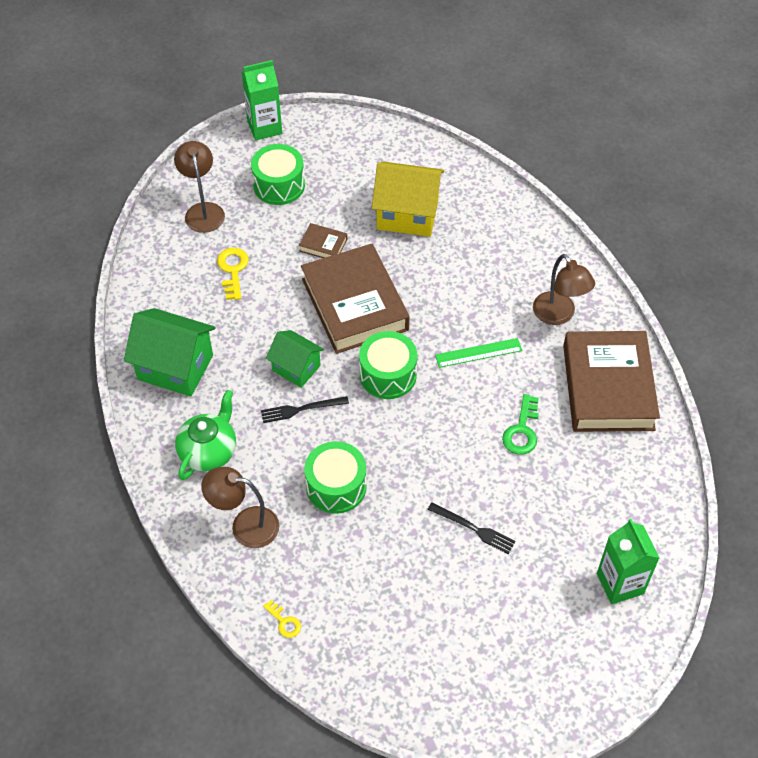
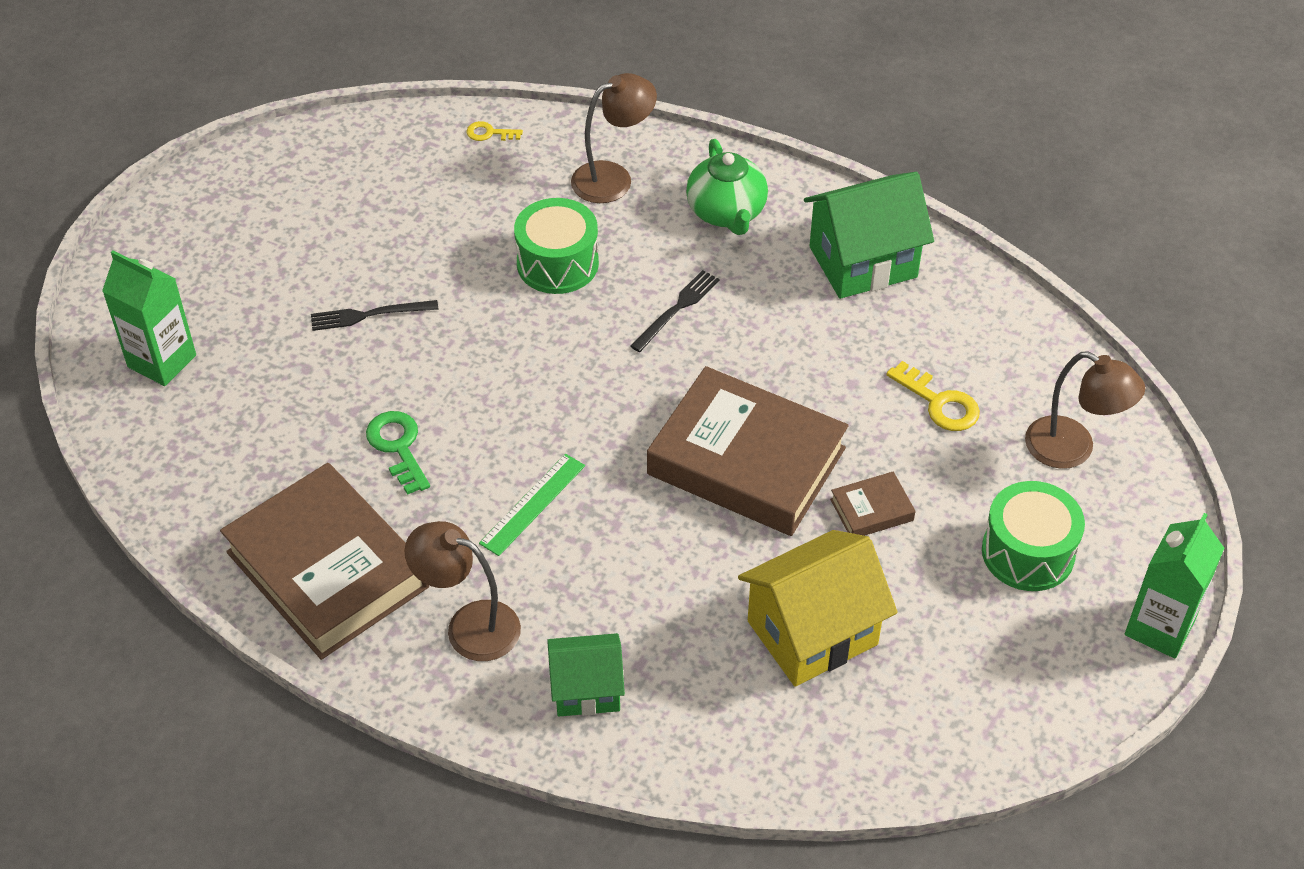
camera: 140 degrees right, 5 degrees down
green house [266,330,324,388] -> green house moved to [547,633,625,716]
green drum [359,331,417,399] -> none

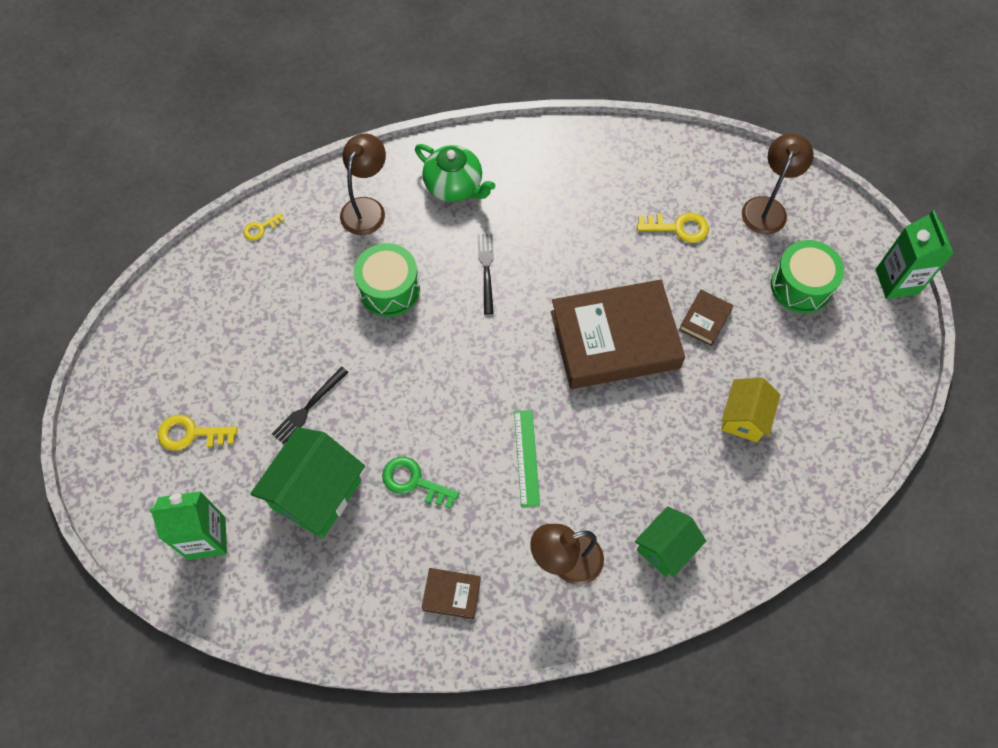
camera: 40 degrees left, 15 degrees up
brown book [220,463,429,660] -> brown book [421,568,481,619], size x0.42
yellow house [738,530,898,686] -> yellow house [721,378,780,442], size x0.61
green house [804,172,934,299] -> green house moved to [250,427,365,539]
brown lamp [1025,351,1145,469] -> brown lamp turned 60 degrees counterclockwise [742,133,814,235]
none -> yellow key [158,415,237,451]

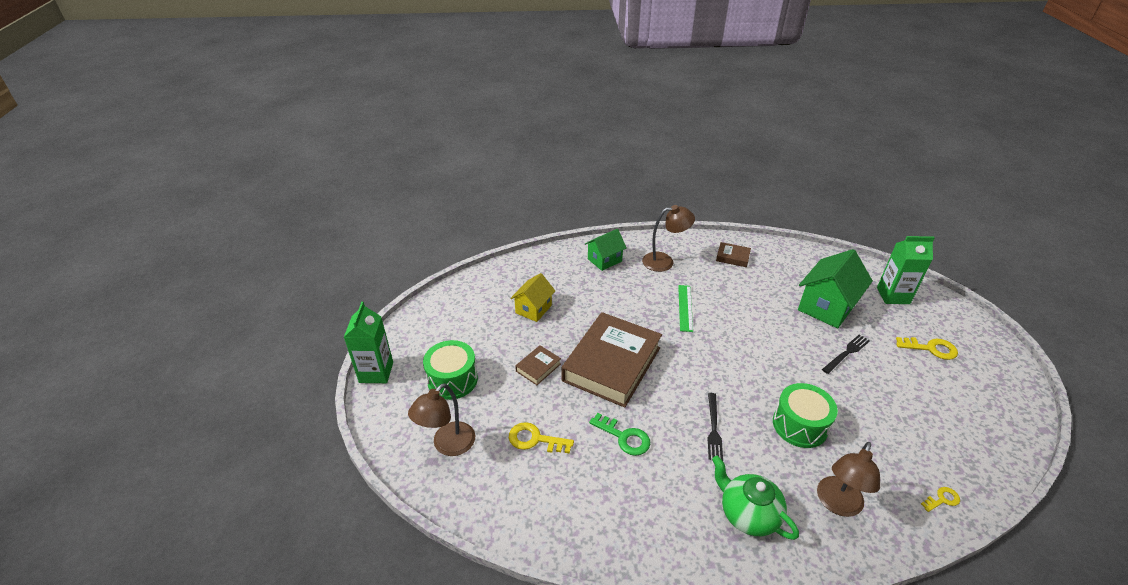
camera: 170 degrees left, 25 degrees down
green key [382,457,459,509] -> green key moved to [589,413,650,456]
brown book [551,280,685,389] -> brown book turned 60 degrees counterclockwise [561,312,662,408]

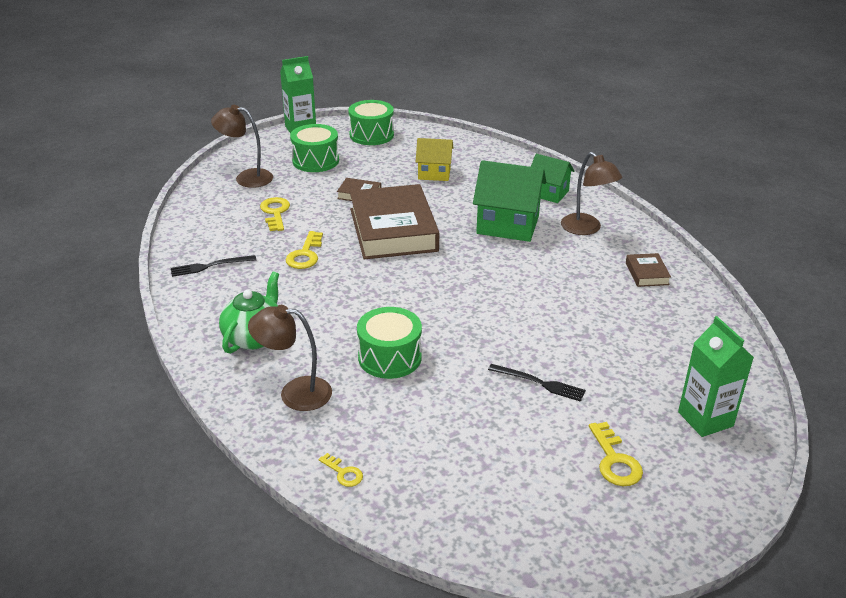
camera: 65 degrees right, 5 degrees down
brown book [561,312,662,408] -> brown book turned 75 degrees clockwise [350,184,439,259]
green key [589,413,650,456] -> yellow key [285,231,323,269]
green ruler [678,285,693,332] -> none
black fork [707,393,723,461] -> black fork moved to [171,255,256,277]
green house [798,249,873,328] -> green house moved to [473,160,546,242]
none -> green drum [348,100,394,145]

